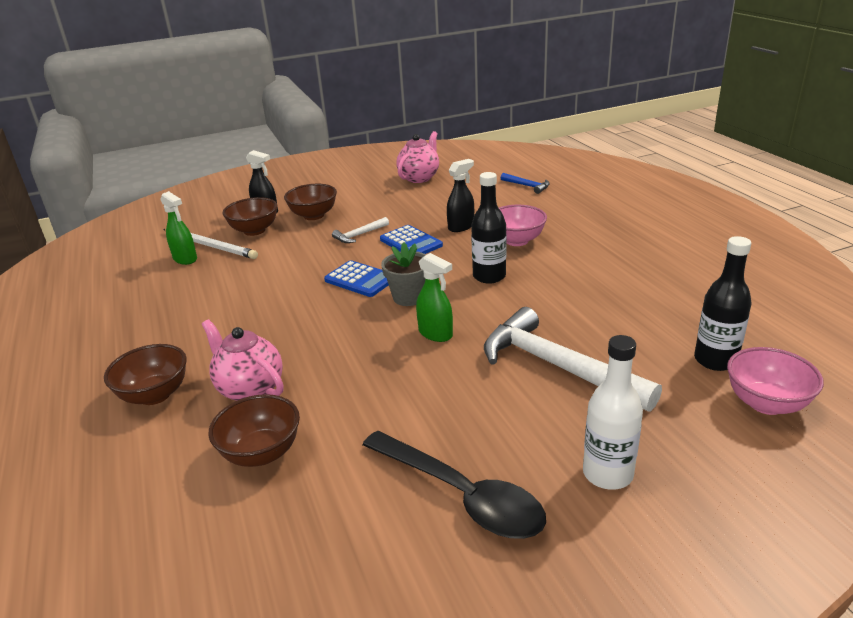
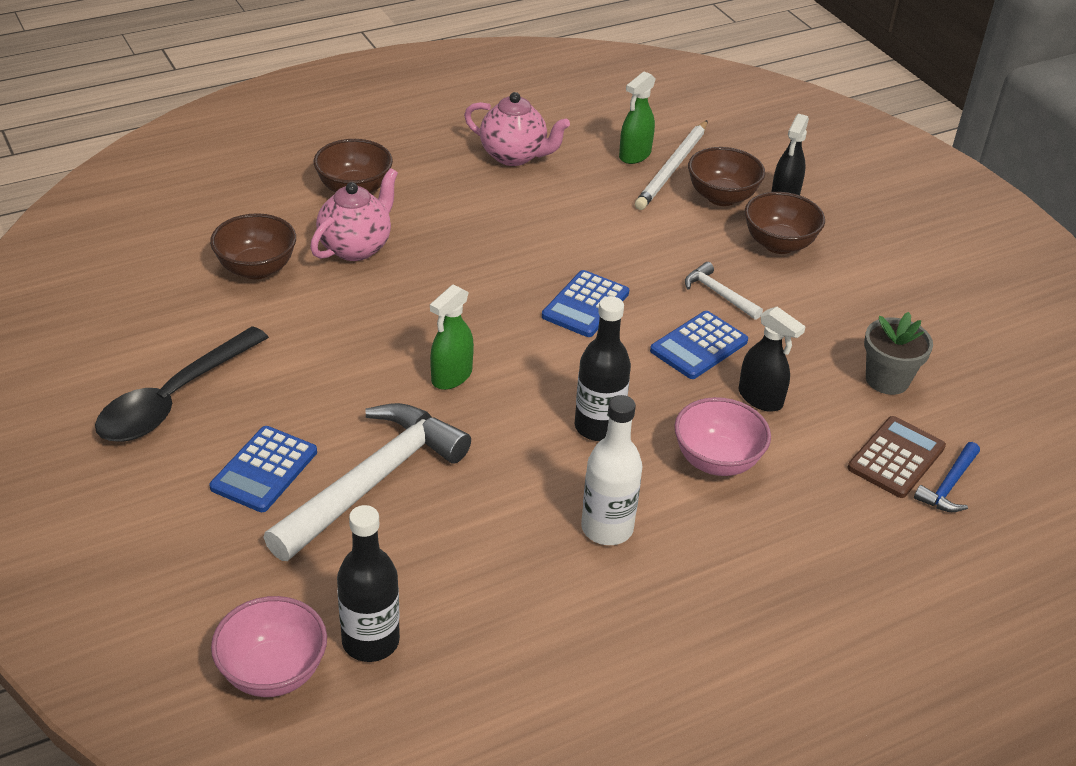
camera: 80 degrees right, 10 degrees up
grey flower pot [381,242,426,306] -> grey flower pot moved to [864,312,933,395]
pink teapot [397,131,439,183] -> pink teapot moved to [464,92,570,166]
white bottle [583,335,643,490] -> white bottle moved to [581,395,642,545]
none -> blue calculator [210,426,317,512]
none -> brown calculator [847,416,946,498]

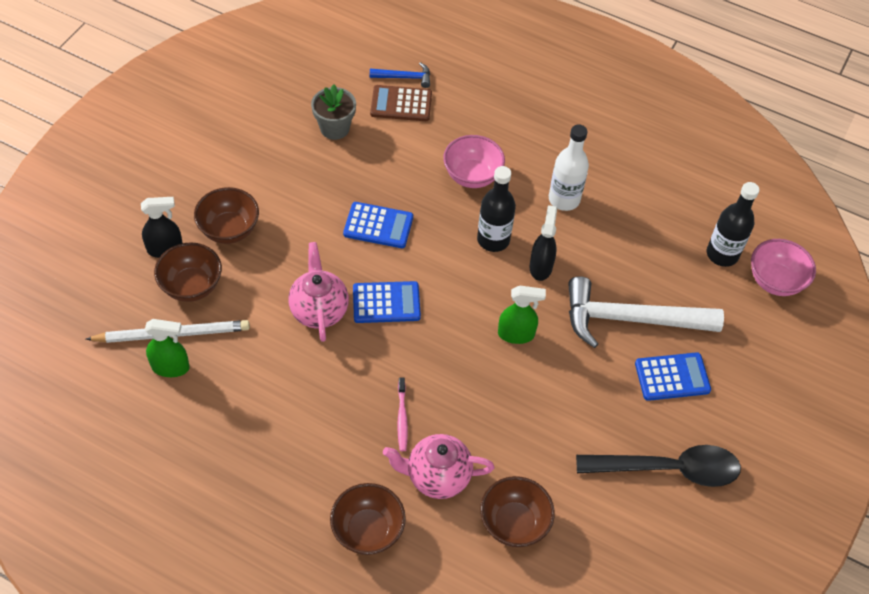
camera: 125 degrees left, 15 degrees up
pink teapot [464,92,570,166] -> pink teapot moved to [288,242,349,342]
white hammer [685,262,763,320] -> none
black spray bottle [739,307,806,412] -> black spray bottle moved to [530,205,557,281]
none -> pink toothbrush [397,378,408,451]

